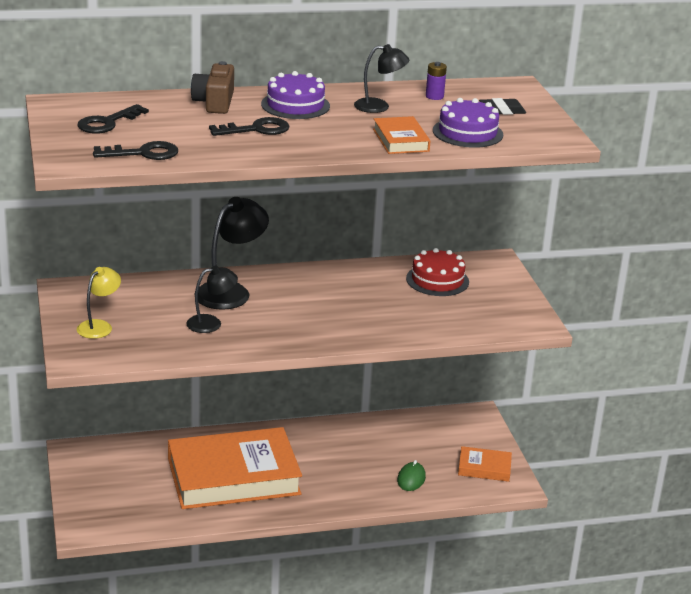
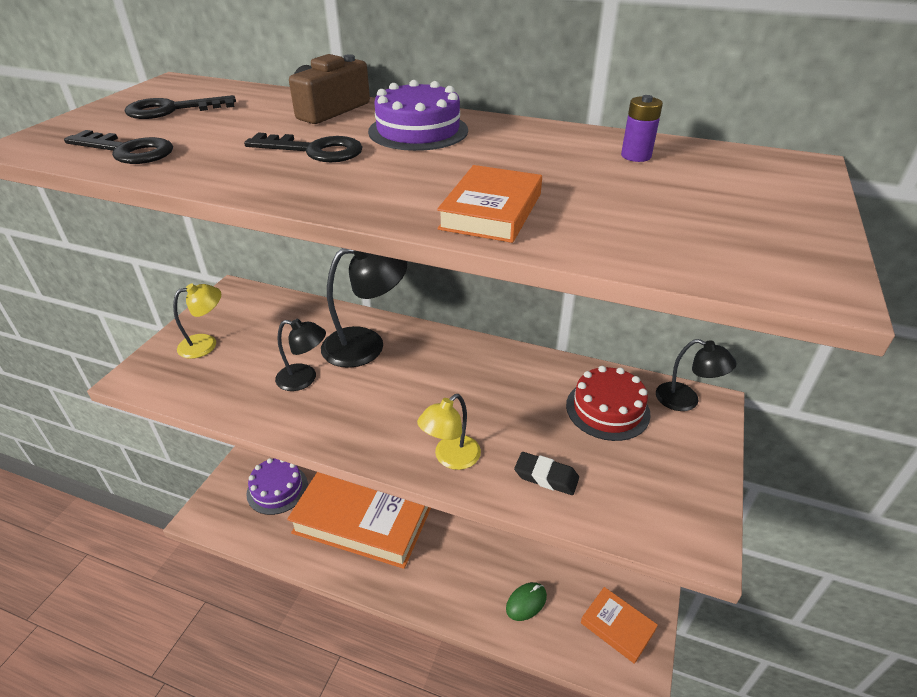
camera: 35 degrees right, 10 degrees up
black lamp [354,44,409,113] -> black lamp moved to [656,339,737,411]
purple cake [433,98,503,148] -> purple cake moved to [246,458,308,515]
black eraser [479,98,526,115] -> black eraser moved to [514,452,579,495]
none -> yellow lamp [417,394,481,470]

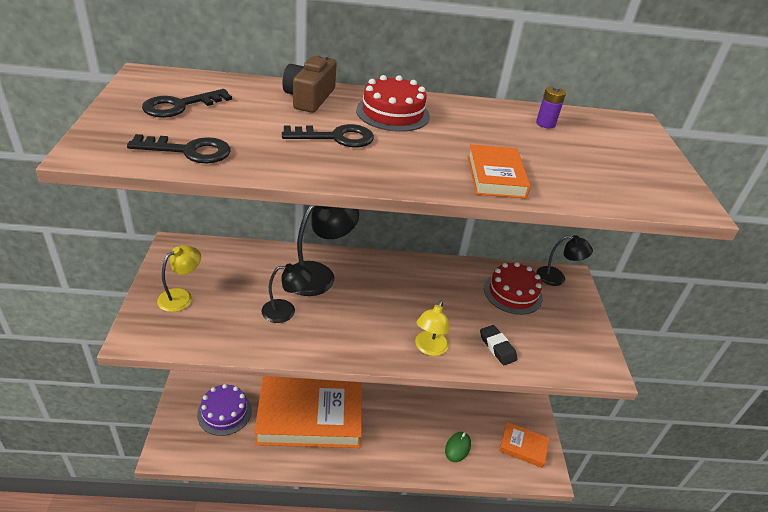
camera: 25 degrees left, 0 degrees up
purple cake [368,80,468,151] -> red cake [356,75,430,132]
black eraser [514,452,579,495] -> black eraser turned 60 degrees clockwise [480,325,517,365]

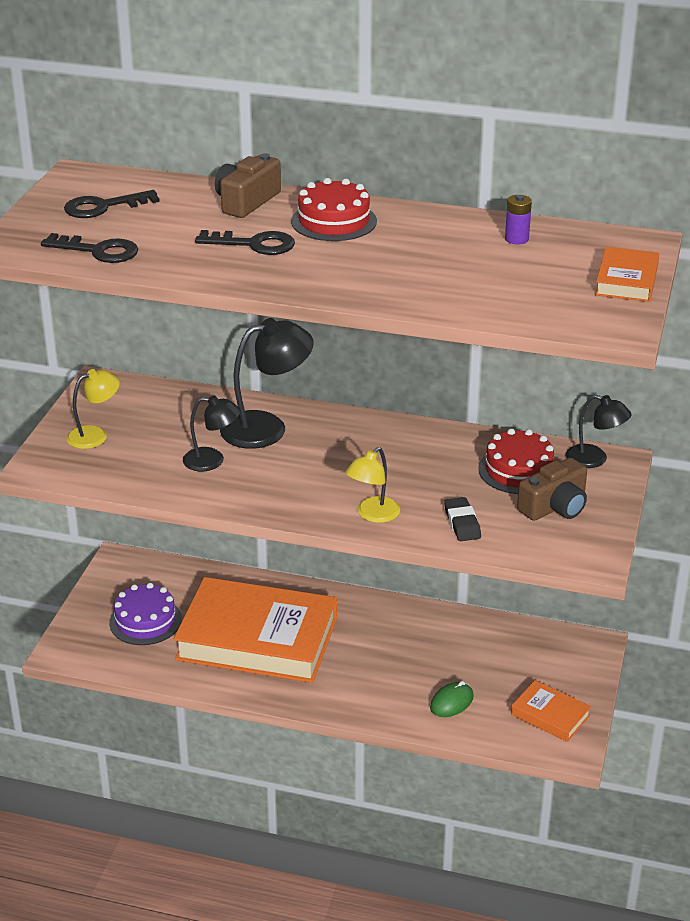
camera: 20 degrees right, 5 degrees down
orange book [468,144,531,198] -> orange book moved to [595,247,659,302]
none -> brown camera [517,458,587,521]

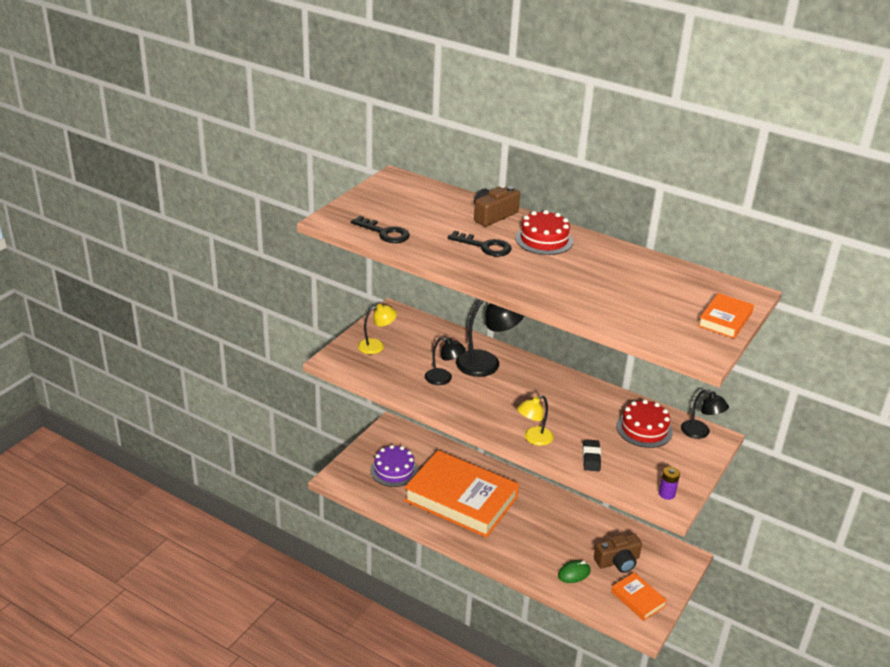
camera: 15 degrees right, 0 degrees up
black key [64,190,160,218] -> none
purple battery [505,195,532,245] -> purple battery moved to [659,467,680,500]
brown camera [517,458,587,521] -> brown camera moved to [594,533,642,573]

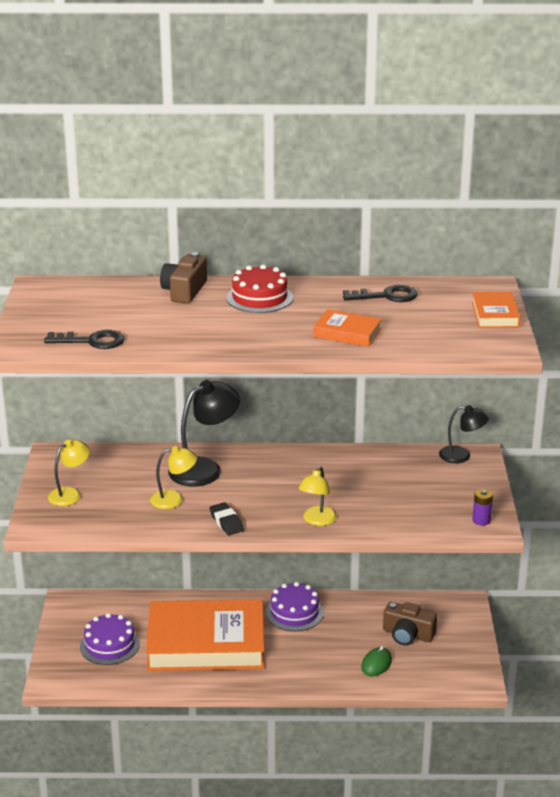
camera: 30 degrees left, 5 degrees down
black lamp [425,337,466,385] -> yellow lamp [150,446,197,509]
black key [448,231,512,257] -> black key moved to [343,285,418,302]
black eraser [583,439,601,471] -> black eraser moved to [209,502,244,535]
brown camera [594,533,642,573] -> brown camera turned 75 degrees clockwise [383,602,437,645]
orange book [611,572,667,621] -> orange book moved to [313,309,382,347]
red cake [616,400,673,448] -> none
none -> purple cake [266,582,324,631]

